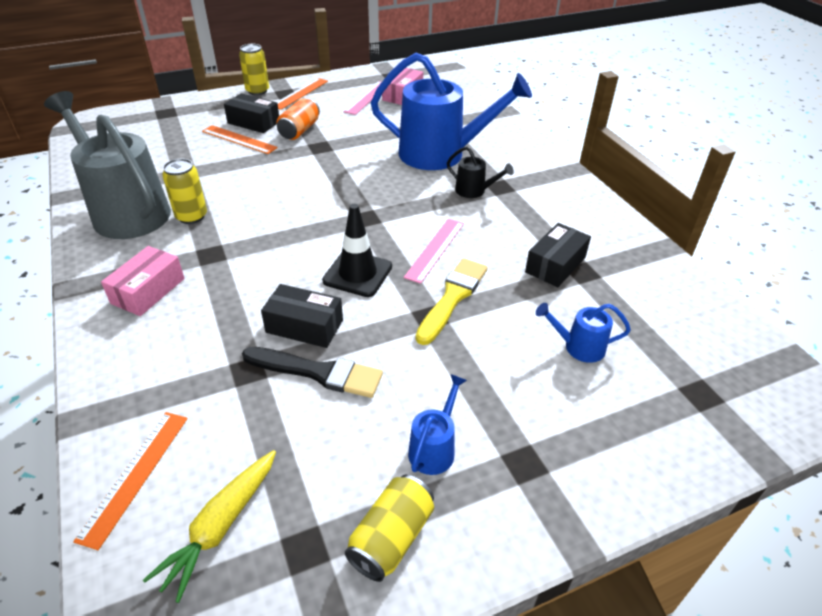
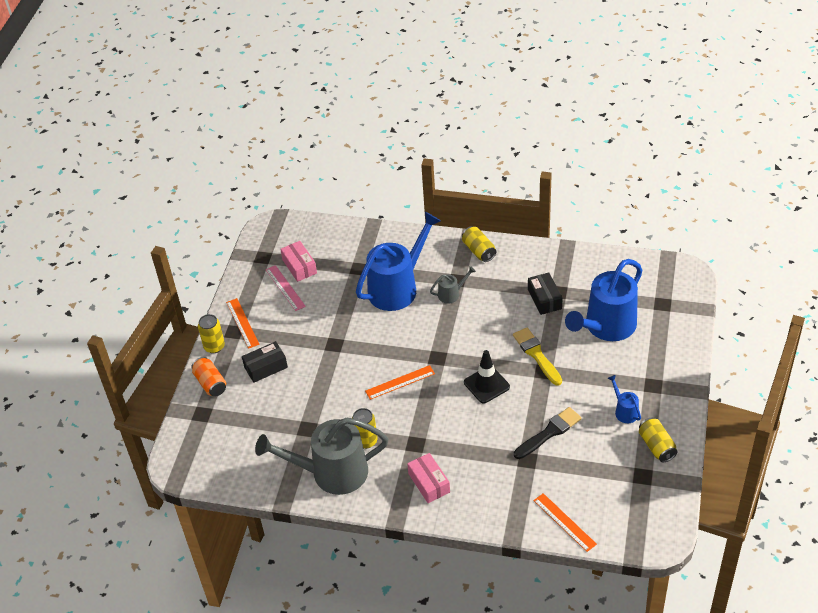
camera: 50 degrees left, 5 degrees up
yellow carrot [143,450,276,603] -> none
orange ruler [202,125,278,154] -> orange ruler moved to [365,365,435,400]
black box [261,284,343,348] -> none
orange can [277,98,320,140] -> orange can moved to [191,357,226,397]
pink ruler [403,219,464,284] -> none
black watering can [447,146,514,198] -> grey watering can [430,266,476,304]
blue watering can [536,303,631,363] -> blue watering can [565,259,643,341], size x2.33
none -> yellow can [462,226,496,262]

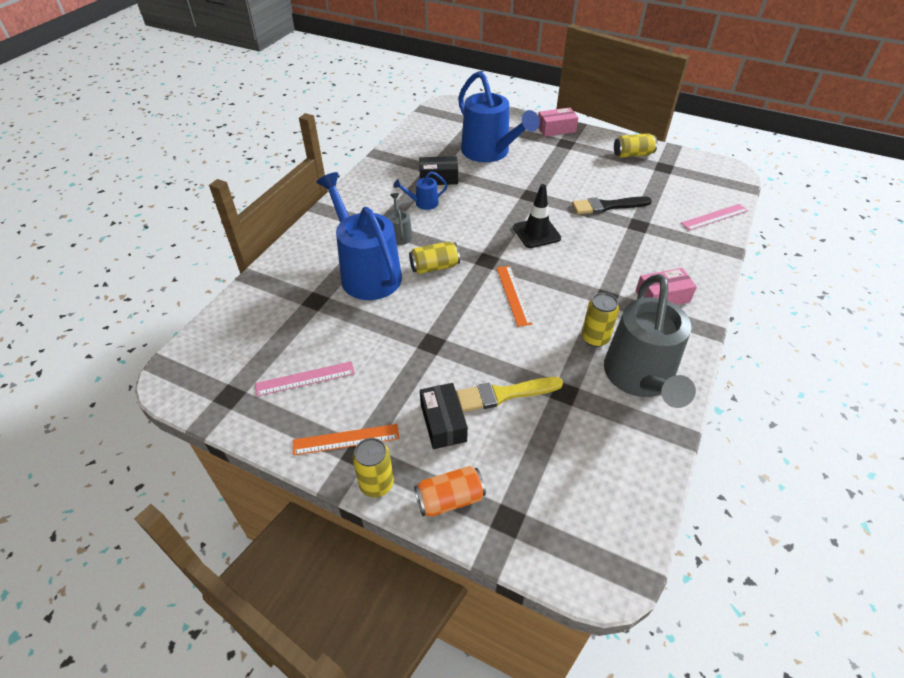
camera: 80 degrees left, 0 degrees up
pink box [280,241,317,282] -> pink box moved to [538,107,578,137]
yellow can [462,226,496,262] -> yellow can moved to [409,241,460,274]
yellow brush [513,328,562,386] -> yellow brush moved to [456,377,563,412]
black brush [514,407,581,459] -> black brush turned 75 degrees counterclockwise [572,196,652,214]
orange ruler [533,493,597,552] -> pink ruler [681,204,748,230]
blue watering can [608,375,641,423] -> blue watering can moved to [393,171,448,210]

